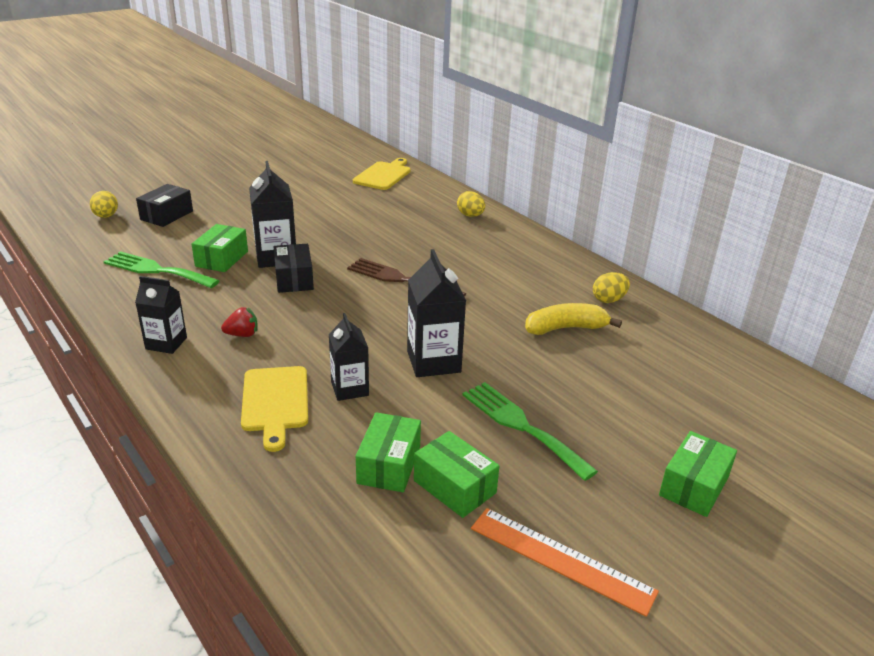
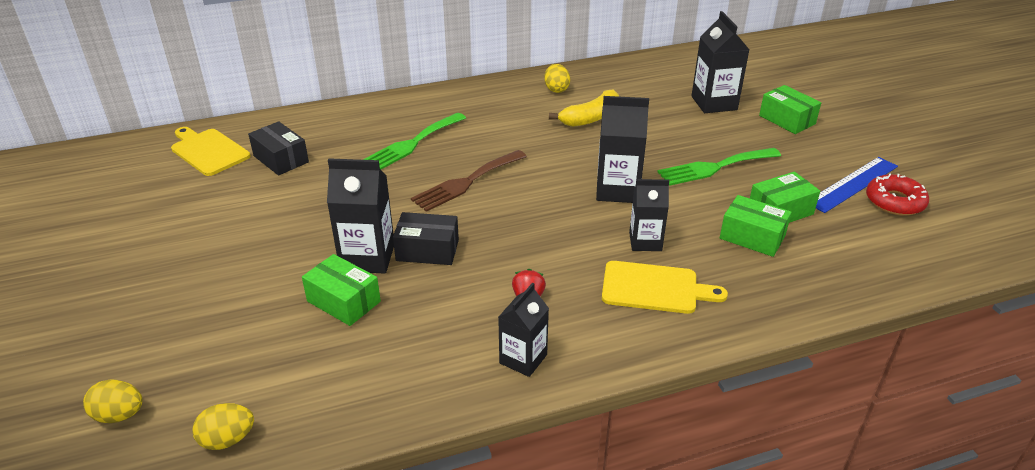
camera: 70 degrees left, 5 degrees up
green fork [103,251,219,288] -> green fork moved to [363,113,466,169]
black box [136,184,193,227] -> black box moved to [248,121,309,176]
yellow egg [457,191,485,217] -> yellow egg moved to [192,403,254,450]
orange ruler [471,508,659,617] -> blue ruler [816,157,898,213]
yellow banana [525,303,622,335] -> yellow banana turned 135 degrees counterclockwise [549,90,619,127]
none -> black carton [691,11,749,113]
none -> red donut [866,174,929,216]

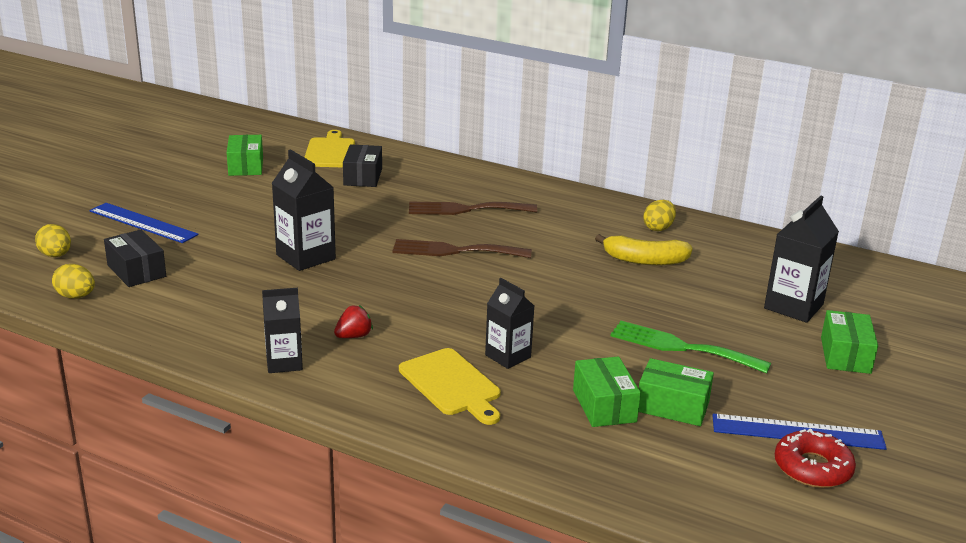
camera: 45 degrees right, 10 degrees down
green box [302,254,381,326] -> green box moved to [227,135,263,176]
green fork [363,113,466,169] -> brown fork [409,202,537,215]
black box [393,212,459,265] -> black box moved to [104,230,166,287]
black carton [596,96,649,203] -> none
none -> blue ruler [89,203,198,243]

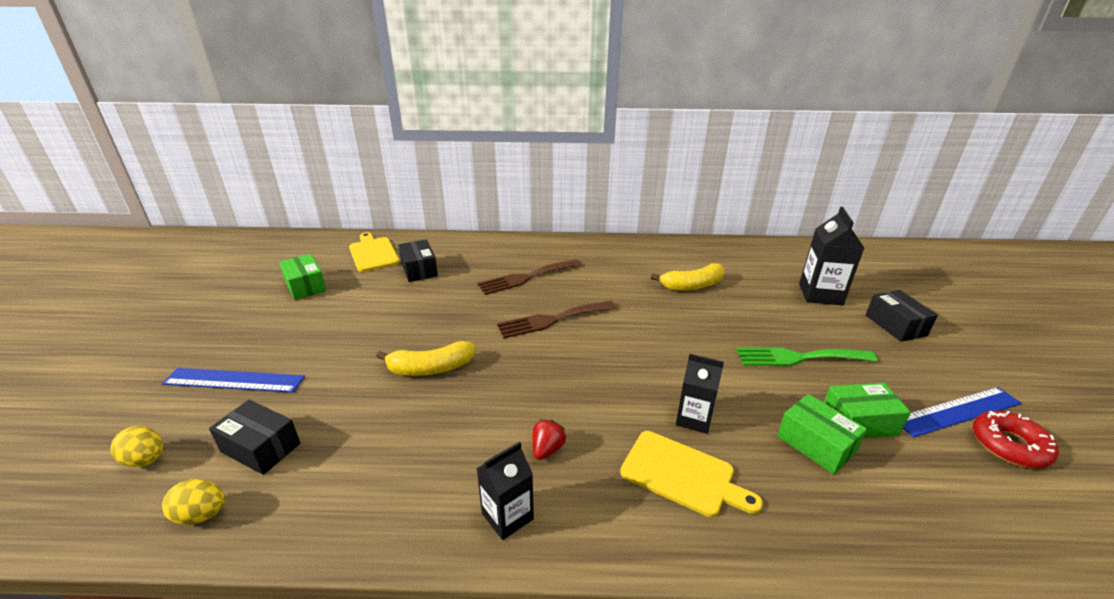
camera: 25 degrees left, 5 degrees up
black carton [272,150,336,271] -> yellow banana [376,341,475,376]
yellow egg [643,200,676,231] -> none
green box [821,310,878,374] -> black box [866,290,938,342]

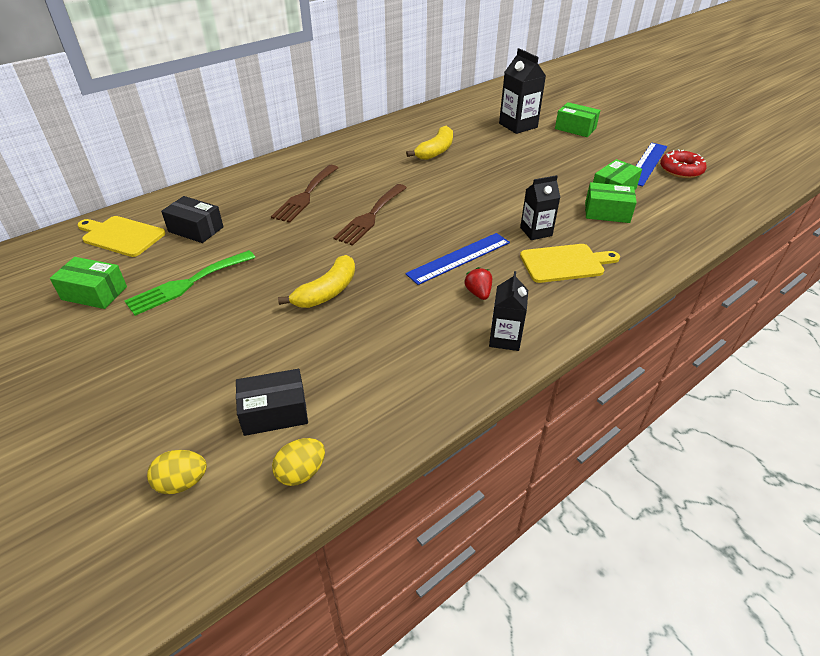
camera: 40 degrees left, 10 degrees up
blue ruler [162,368,305,393] -> blue ruler moved to [405,233,510,285]
green fork [736,347,878,366] -> green fork moved to [125,250,256,316]
black box [866,290,938,342] -> green box [555,102,600,137]

